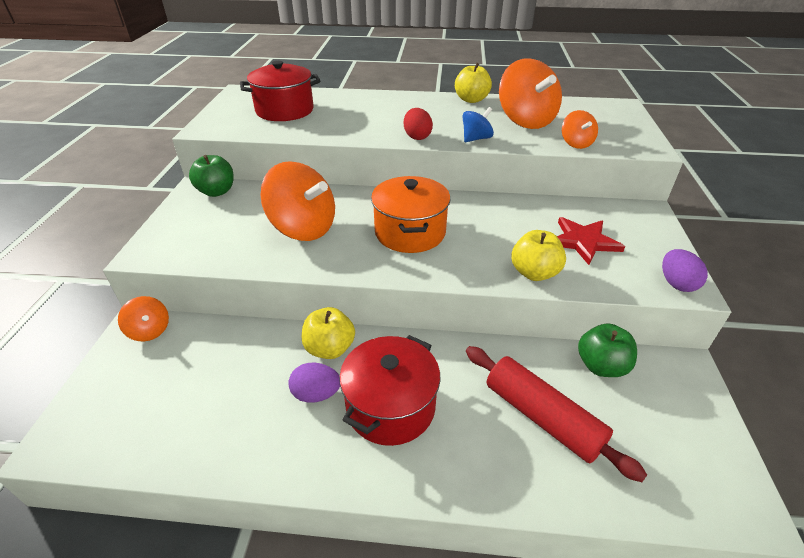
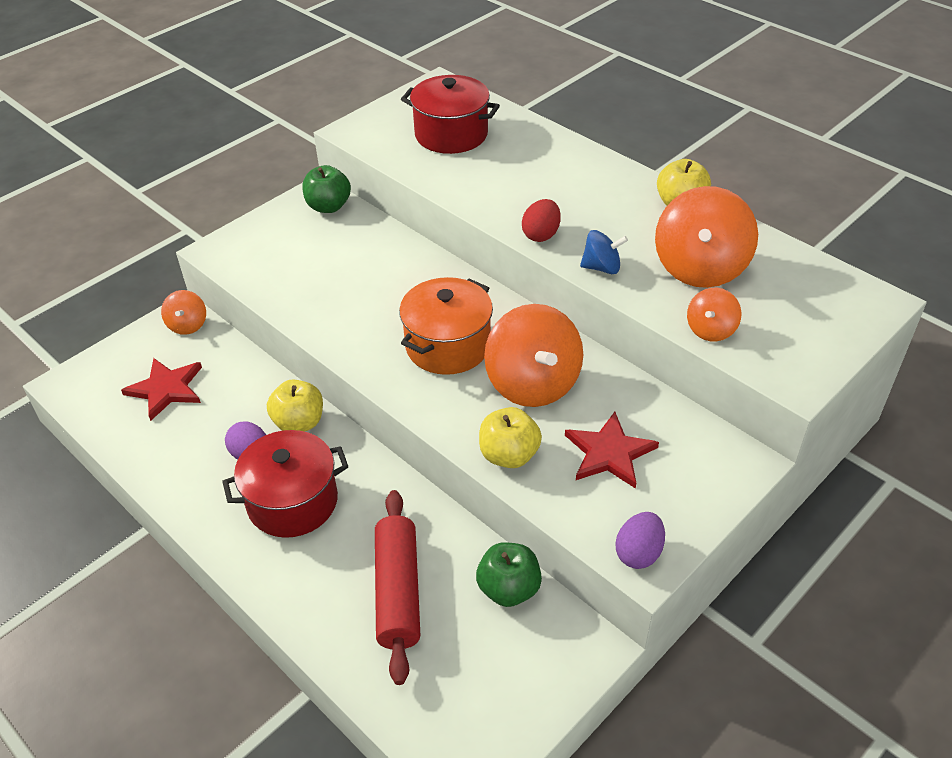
camera: 40 degrees right, 5 degrees up
orange spinning top [260,161,335,241] -> orange spinning top moved to [484,304,583,407]
none -> red star [121,358,202,421]

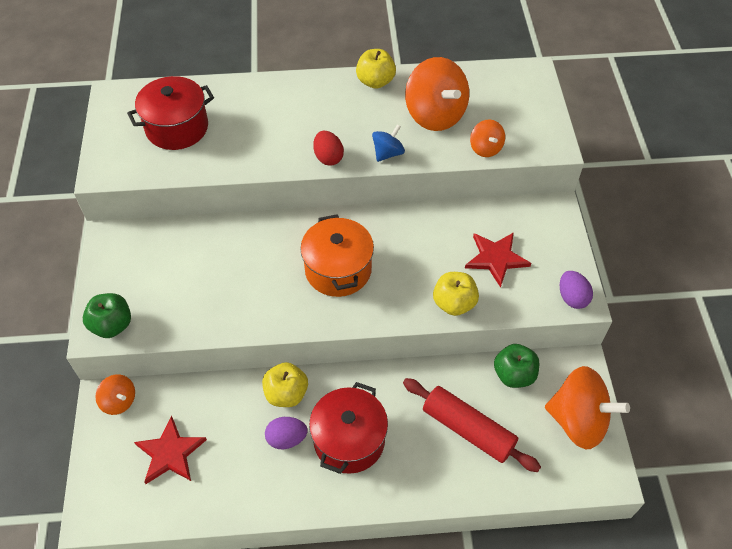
camera: 50 degrees left, 10 degrees up
green apple [302,165,351,213] -> green apple moved to [83,293,131,338]
orange spinning top [484,304,583,407] -> orange spinning top moved to [545,366,630,449]

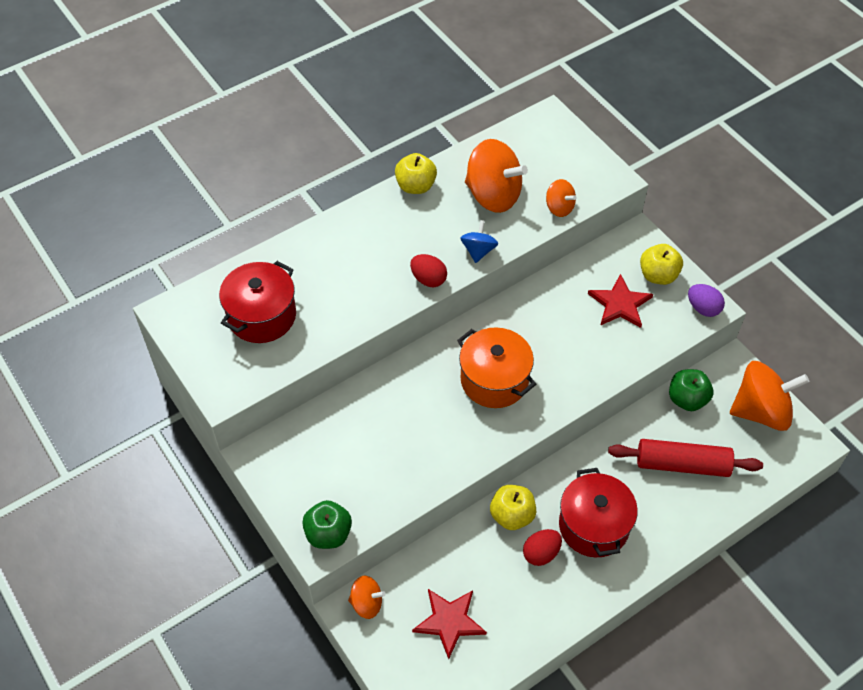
camera: 30 degrees left, 0 degrees up
purple egg [265,417,307,450] -> red egg [523,529,562,566]
yellow apple [433,272,479,316] -> yellow apple moved to [640,244,683,285]

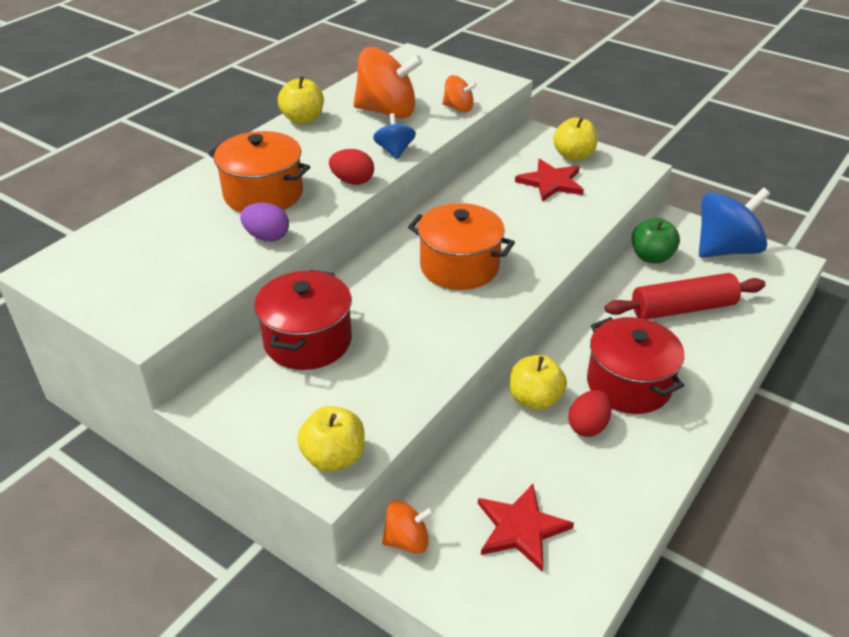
camera: 20 degrees left, 15 degrees down
red pot [219,261,296,343] -> red pot moved to [254,270,352,370]
green apple [302,500,352,549] -> yellow apple [297,406,365,472]
purple egg [688,284,725,317] -> purple egg moved to [240,202,289,242]
orange spinning top [730,361,809,431] -> blue spinning top [699,188,770,258]
none -> orange pot [208,131,310,213]

